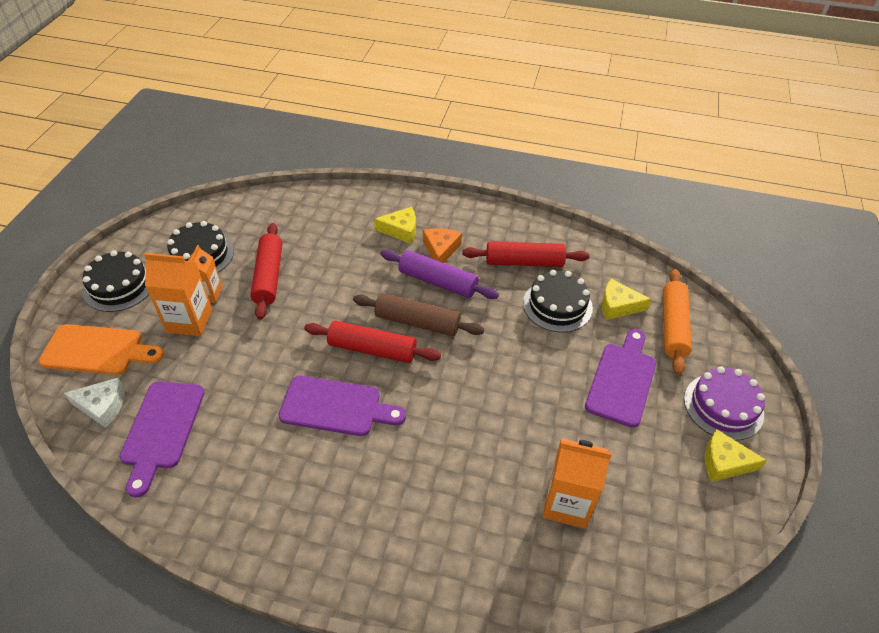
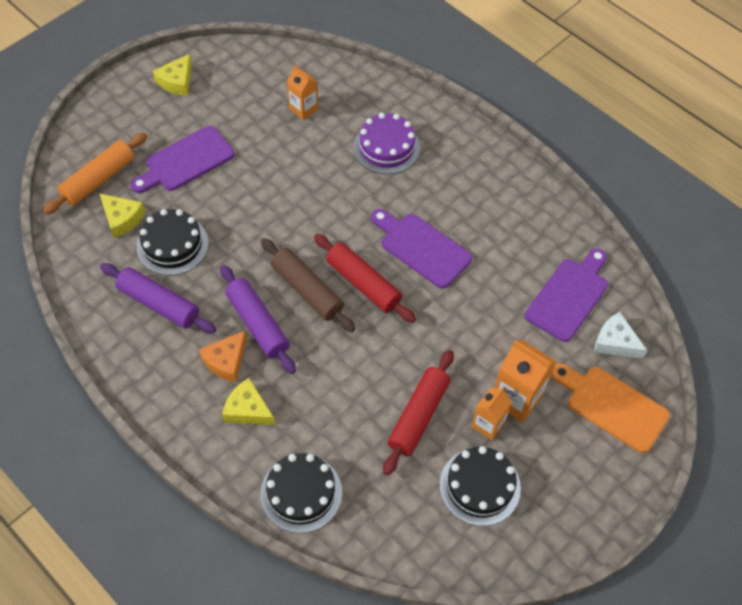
camera: 150 degrees left, 10 degrees up
black cake [82,250,149,312] -> black cake moved to [261,453,342,533]
red rolling pin [462,242,589,267] -> purple rolling pin [100,263,216,334]
orange carton [543,438,612,529] -> orange carton [287,65,318,120], size x0.64
purple cake [684,366,765,441] -> purple cake moved to [354,113,420,174]
yellow cheese [705,429,767,482] -> yellow cheese turned 75 degrees clockwise [153,54,192,96]

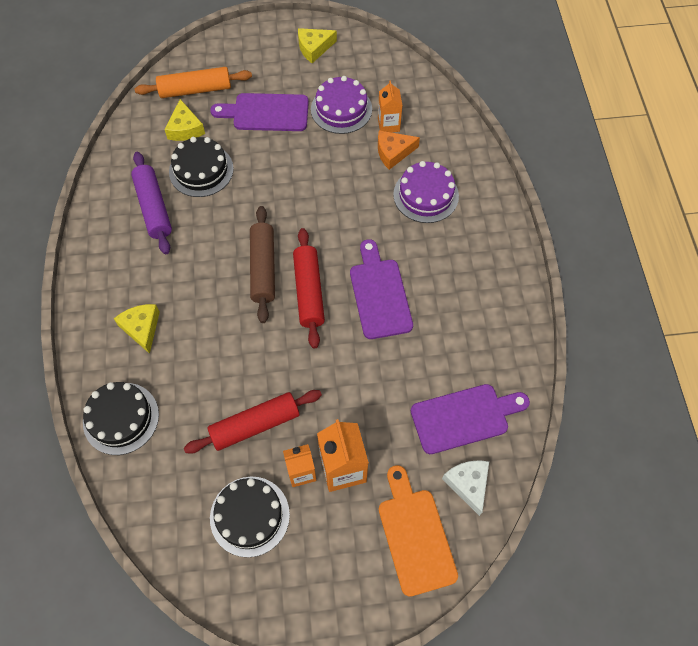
camera: 40 degrees right, 5 degrees up
orange cheese [199,331,247,382] -> orange cheese moved to [378,130,420,170]
purple rolling pin [220,265,296,374] -> none
none -> purple cake [311,76,372,134]

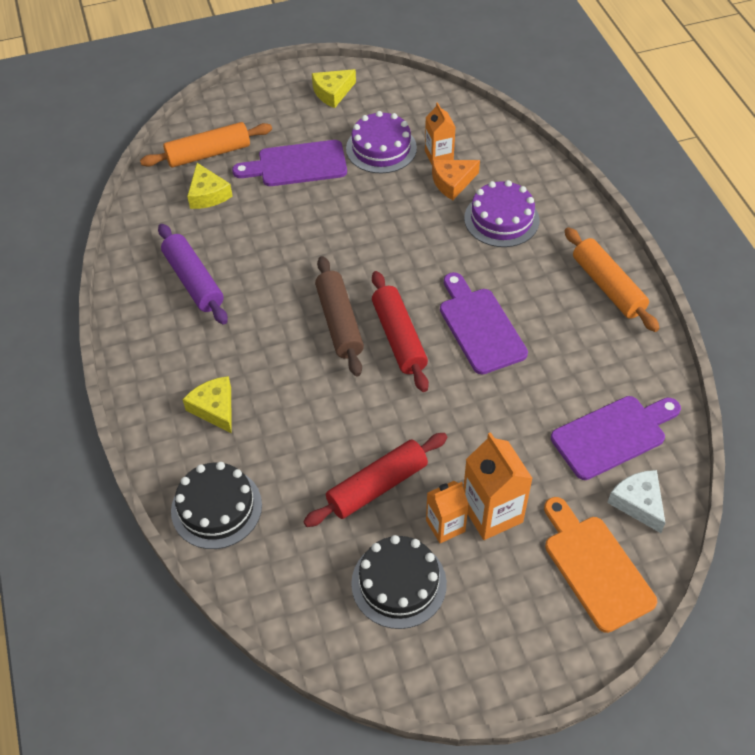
camera: 10 degrees left, 10 degrees down
black cake [169,137,234,197] -> none
none -> orange rolling pin [565,227,660,332]

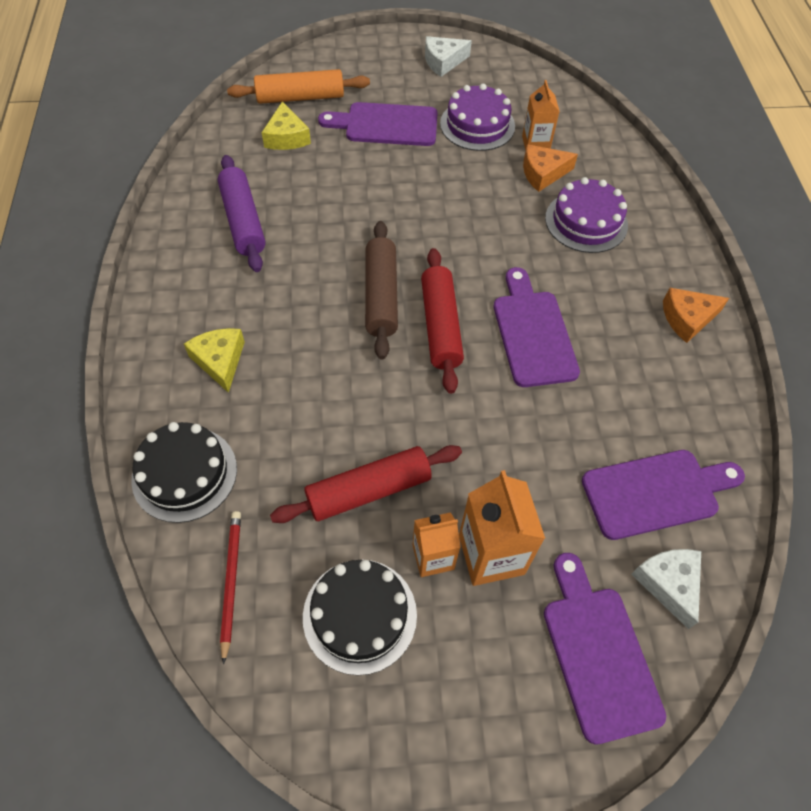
camera: 10 degrees right, 5 degrees up
yellow cheese [312,69,356,108] -> white cheese [425,36,472,77]
orange cutting board [544,497,657,633] -> purple cutting board [544,553,666,745]
orange rolling pin [565,227,660,332] -> orange cheese [663,288,729,343]
none -> red pencil [220,511,241,665]

